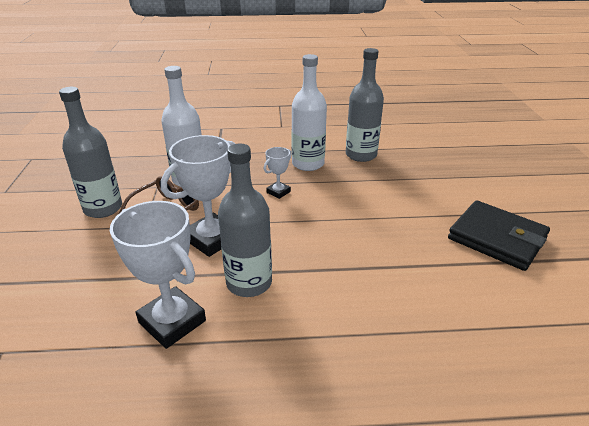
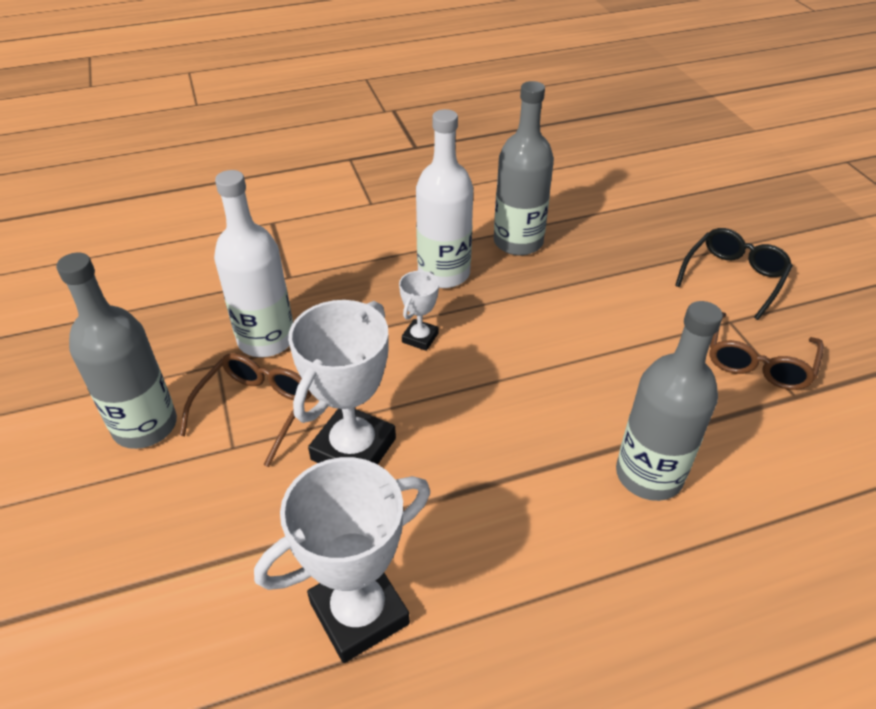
camera: 15 degrees left, 10 degrees up
white trophy [110,201,206,349] -> white trophy turned 60 degrees counterclockwise [254,457,430,663]
grey bottle [218,144,272,297] -> grey bottle moved to [616,301,723,501]
black wallet [448,200,550,271] -> brown glasses [709,312,824,390]
none -> black glasses [675,228,793,320]

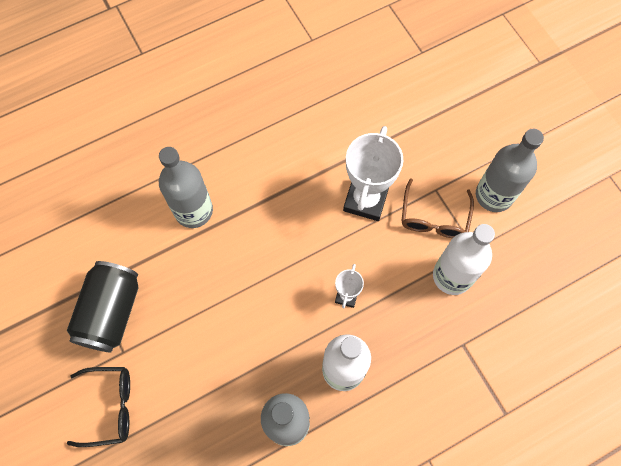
camera: 170 degrees right, 25 degrees up
white trophy [254,457,430,663] -> none
black glasses [675,228,793,320] -> black glasses turned 120 degrees counterclockwise [67,367,130,447]
brown glasses [709,312,824,390] -> black can [67,261,139,353]

